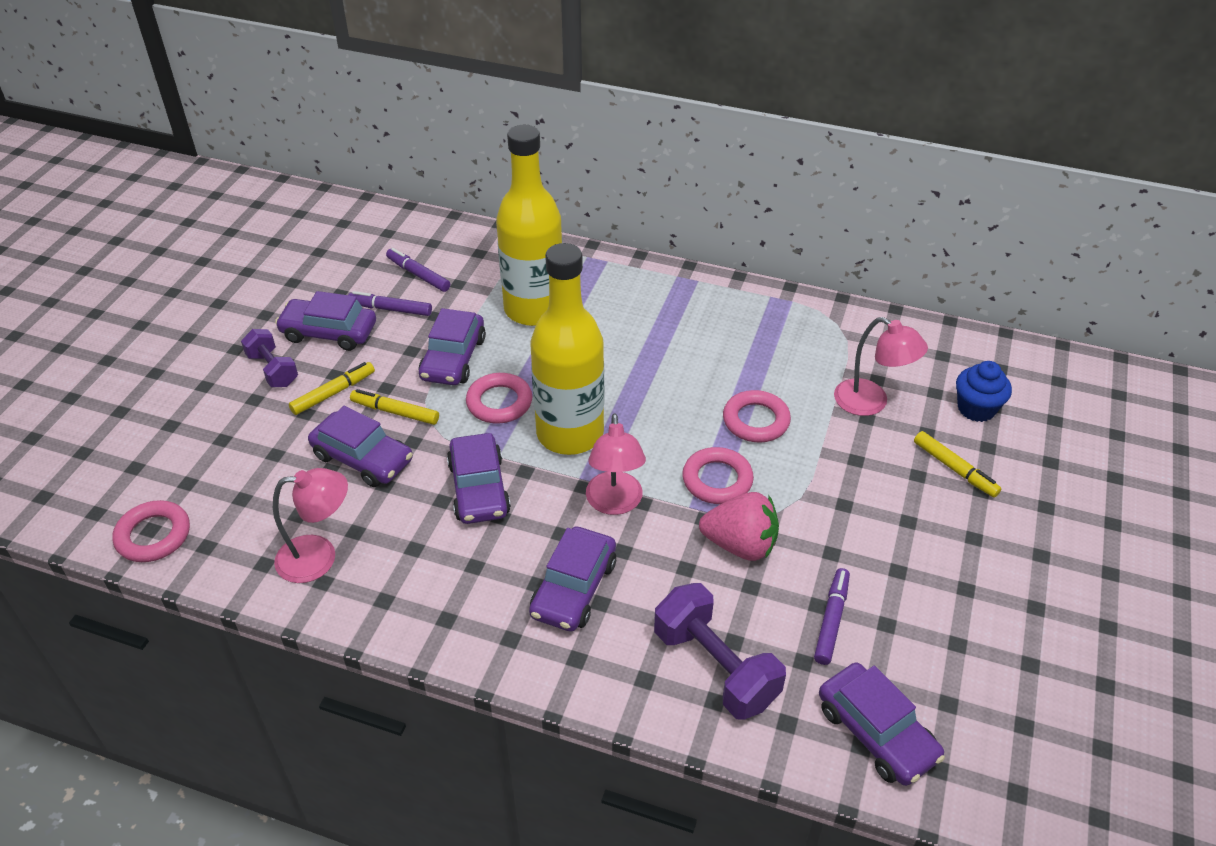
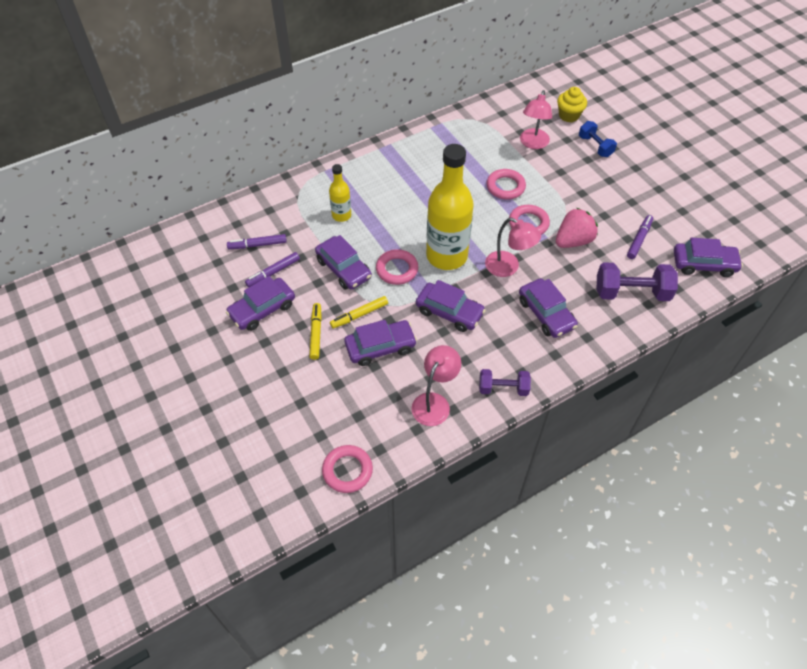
camera: 50 degrees left, 10 degrees up
purple dumbbell [241,329,298,387] -> purple dumbbell moved to [479,369,531,396]
yellow bottle [496,125,563,326] -> yellow bottle [329,164,351,222], size x0.49
purple marker [814,568,850,665] -> purple marker turned 60 degrees clockwise [627,215,653,259]
pink lamp [834,317,928,416] -> pink lamp turned 120 degrees clockwise [520,90,552,149]
yellow marker [914,431,1002,497] -> blue dumbbell [579,121,617,157]
blue cupcake [956,361,1012,422] -> yellow cupcake [557,87,587,123]

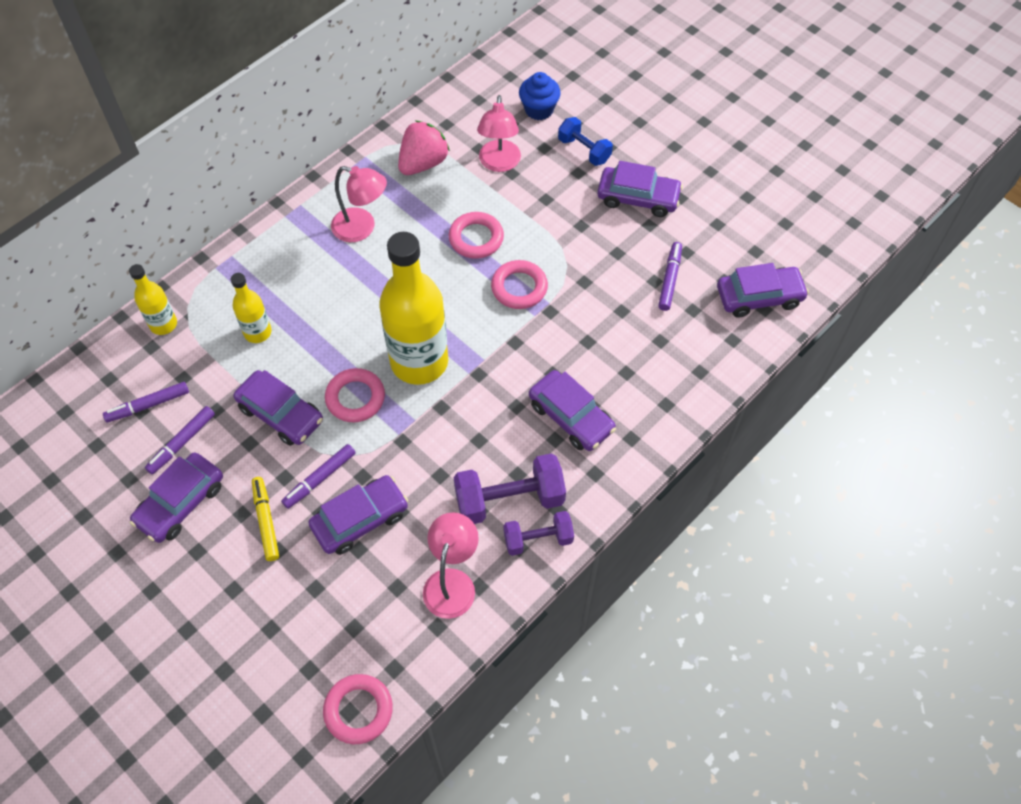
camera: 15 degrees left, 5 degrees up
yellow marker [330,296,388,329] -> purple marker [281,444,356,509]
purple car [416,280,486,332] -> purple car moved to [597,161,683,217]
pink lamp [485,218,541,277] -> pink lamp moved to [331,166,387,242]
pink strawberry [556,208,598,248] -> pink strawberry moved to [398,121,450,175]
yellow cupcake [557,87,587,123] -> blue cupcake [519,72,561,120]
purple dumbbell [597,262,678,301] -> purple dumbbell moved to [454,453,566,524]
none -> yellow bottle [129,264,177,335]

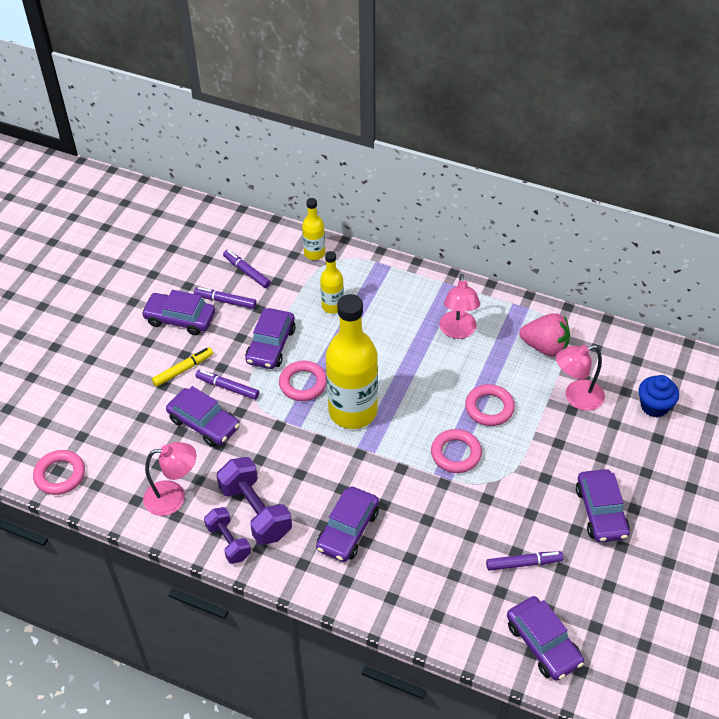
camera: 70 degrees right, 10 degrees down
blue dumbbell [558,117,613,166] -> none

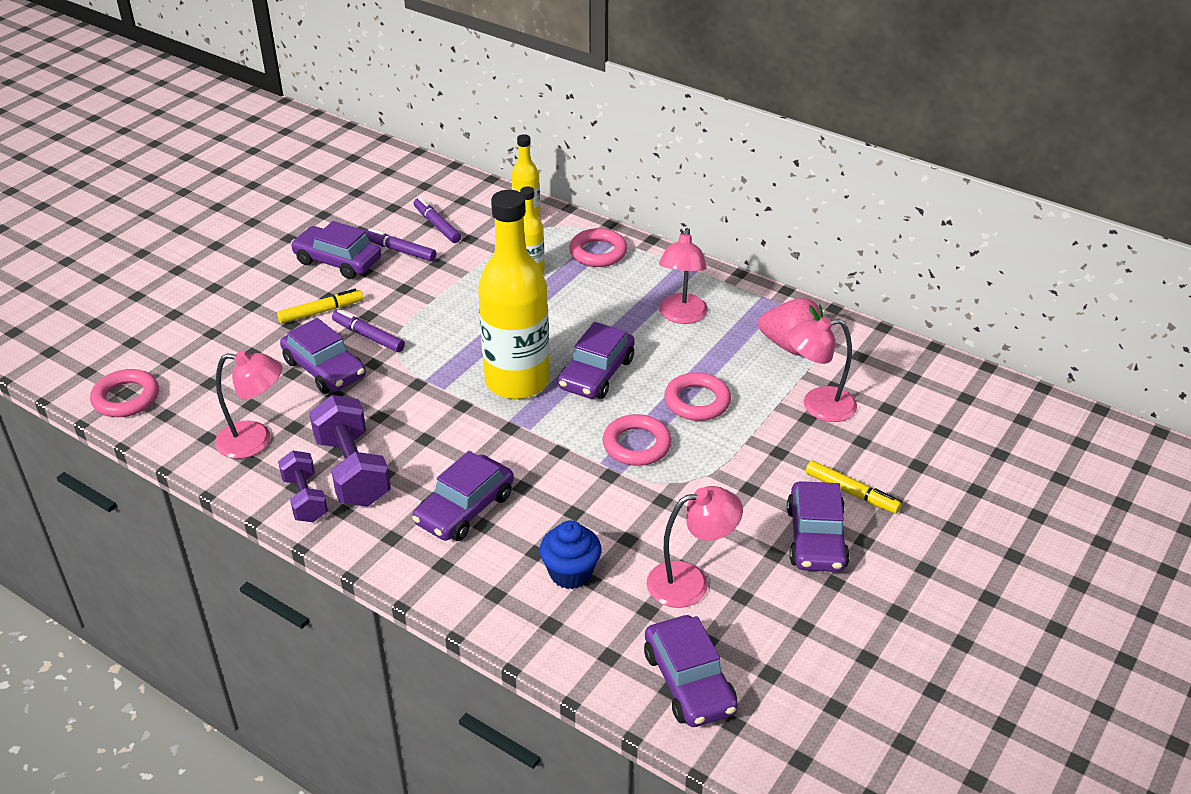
camera: 10 degrees right, 10 degrees down
purple car [245,308,296,369] -> purple car moved to [558,322,635,399]
pink ring [279,361,327,401] -> pink ring moved to [569,228,627,267]
purple marker [486,551,564,571] -> pink lamp [646,486,743,608]
blue cupcake [638,375,679,417] -> blue cupcake moved to [540,520,601,589]
none -> yellow marker [805,460,901,514]

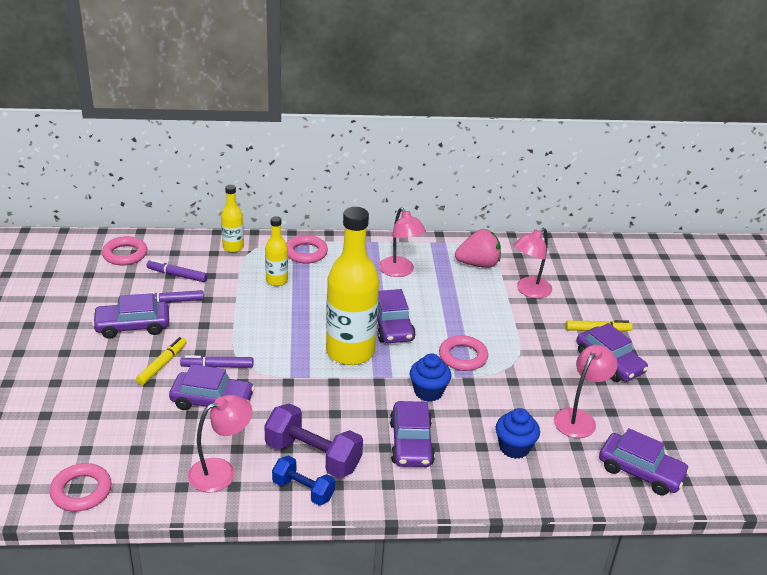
camera: 40 degrees left, 5 degrees down
purple dumbbell [278,450,328,522] -> blue dumbbell [272,456,335,506]
pink ring [664,372,731,421] -> pink ring moved to [102,236,147,265]
none -> blue cupcake [410,353,451,402]

